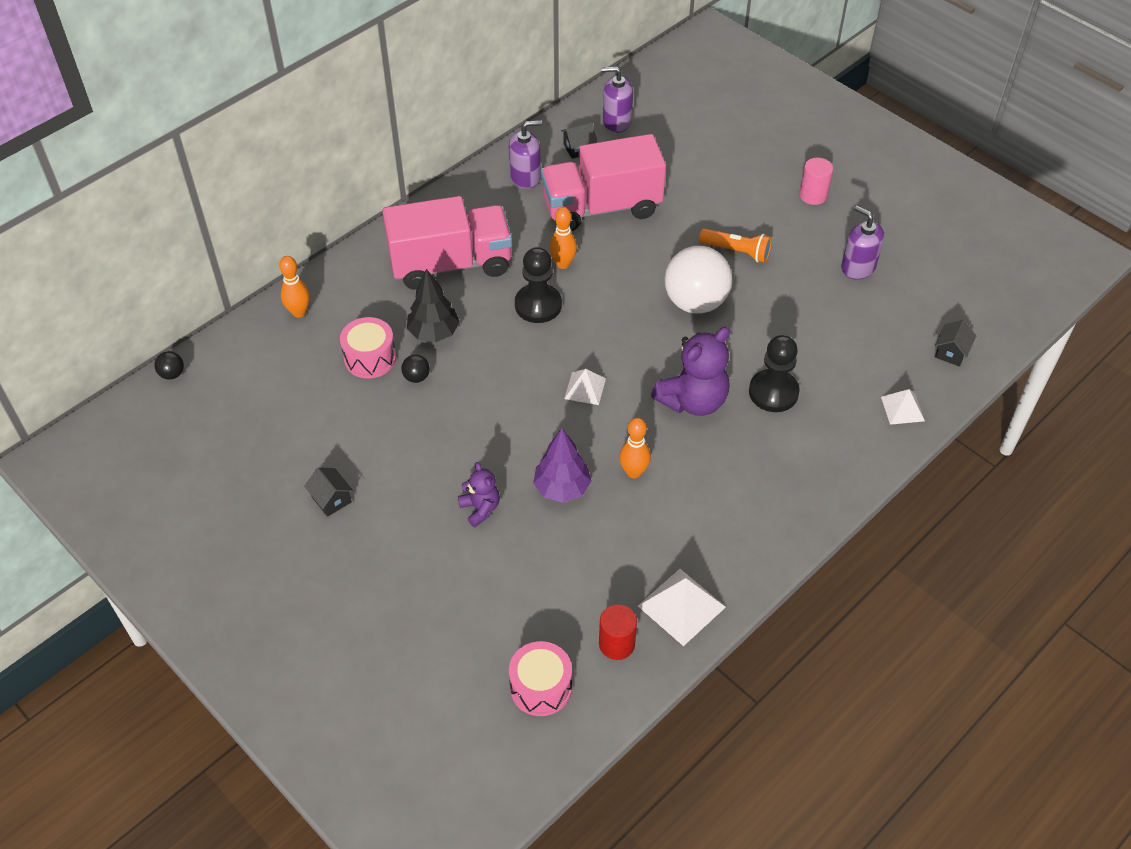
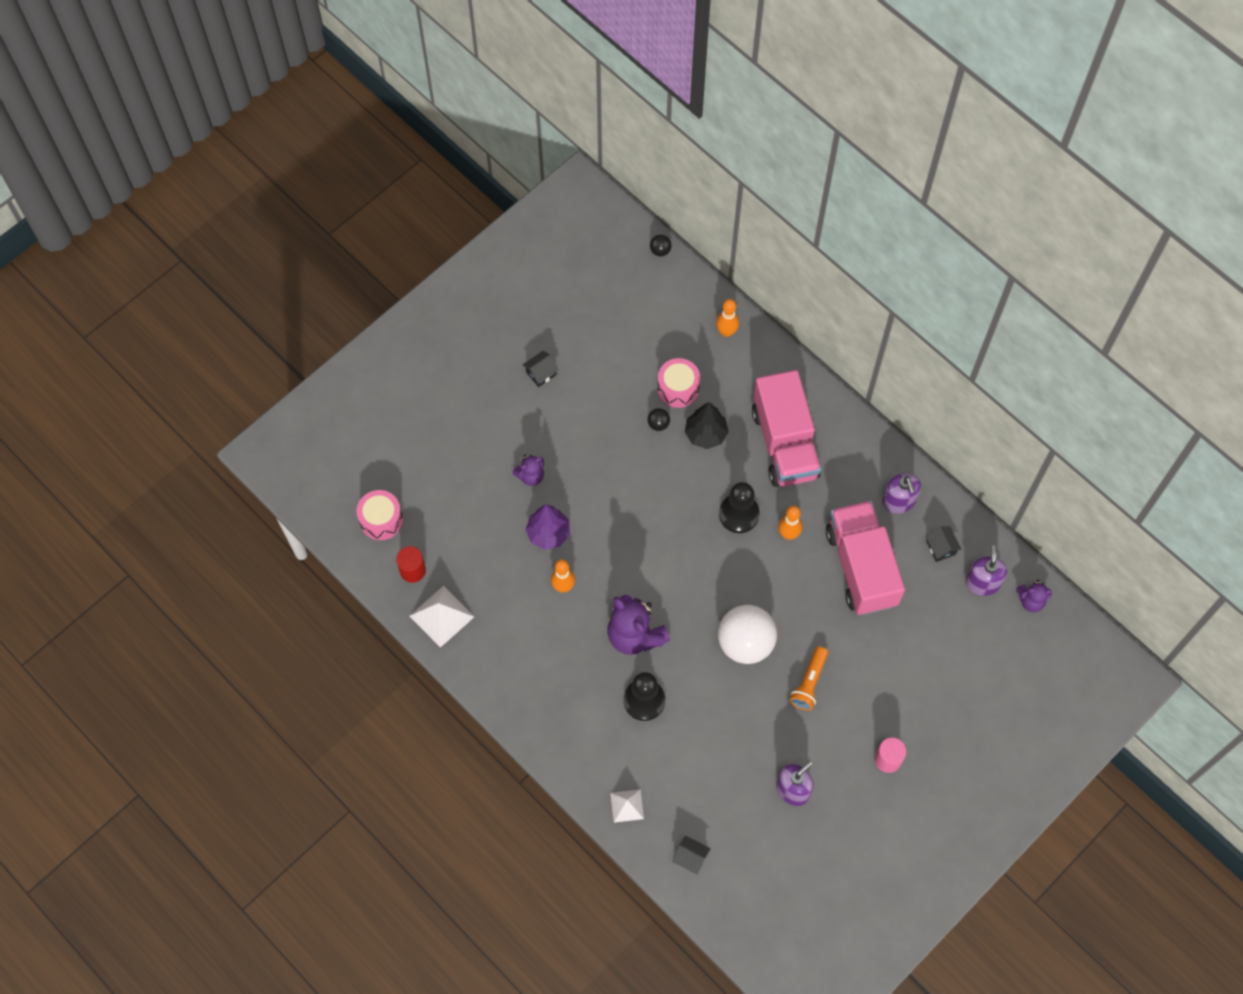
camera: 90 degrees right, 15 degrees up
white pyramid [564,369,606,405] -> none
none -> purple teddy bear [1016,580,1052,612]

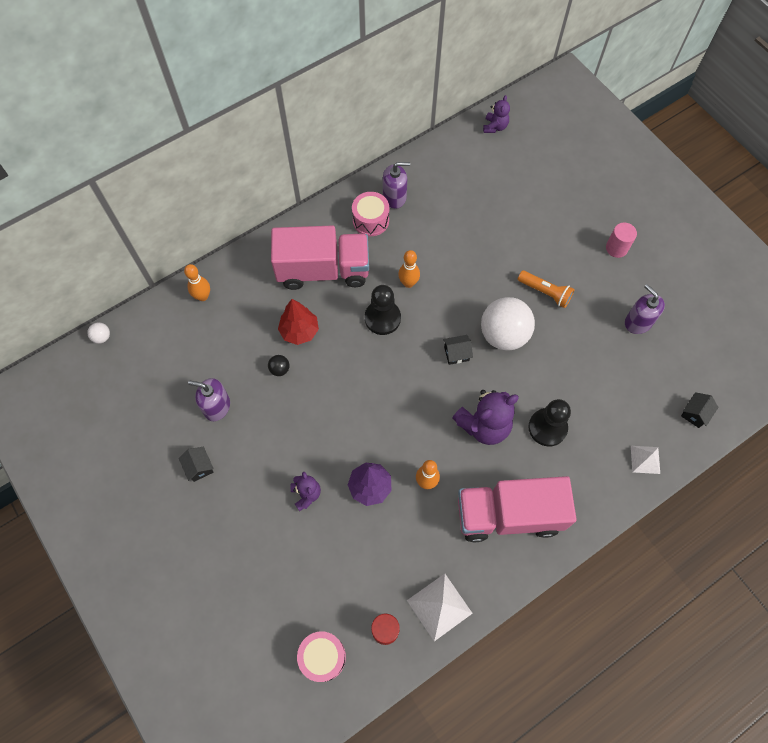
camera: 80 degrees left, 0 degrees up
black ball [650,235,672,256] -> white ball [87,322,110,344]
pink drum [657,358,700,408] -> pink drum moved to [352,192,389,236]
black tree [685,402,729,449] -> red tree [278,299,319,345]
pink truck [826,501,905,615] -> pink truck moved to [458,476,577,542]
black house [925,526,962,562] -> black house moved to [443,335,473,365]
purple soap dispenser [965,545,1007,596] -> purple soap dispenser moved to [188,378,230,421]

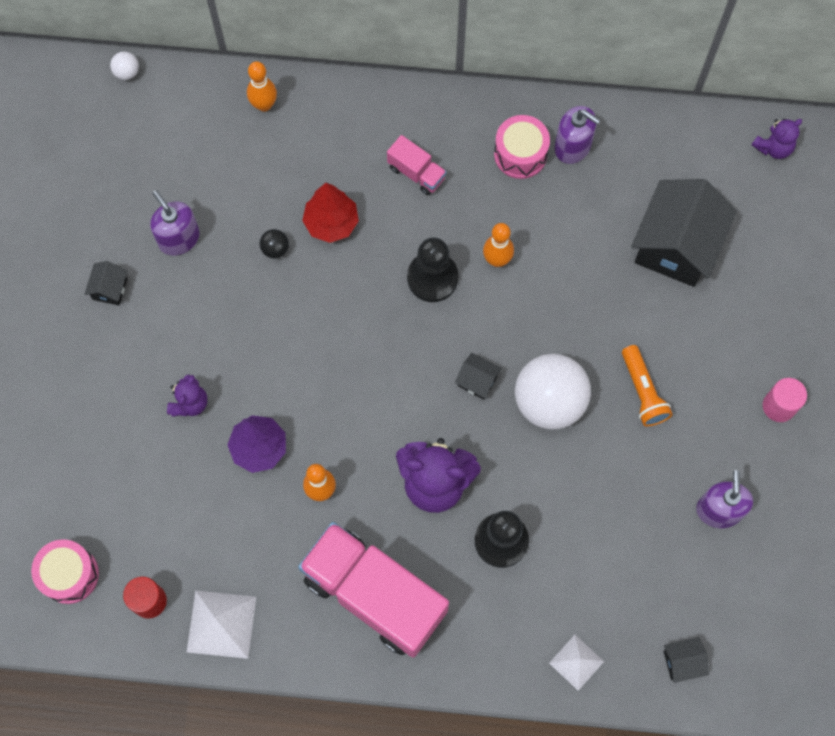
camera: 40 degrees right, 5 degrees up
pink truck [271,225,369,290] -> pink truck [387,135,447,195], size x0.44
none -> black house [631,179,737,287]

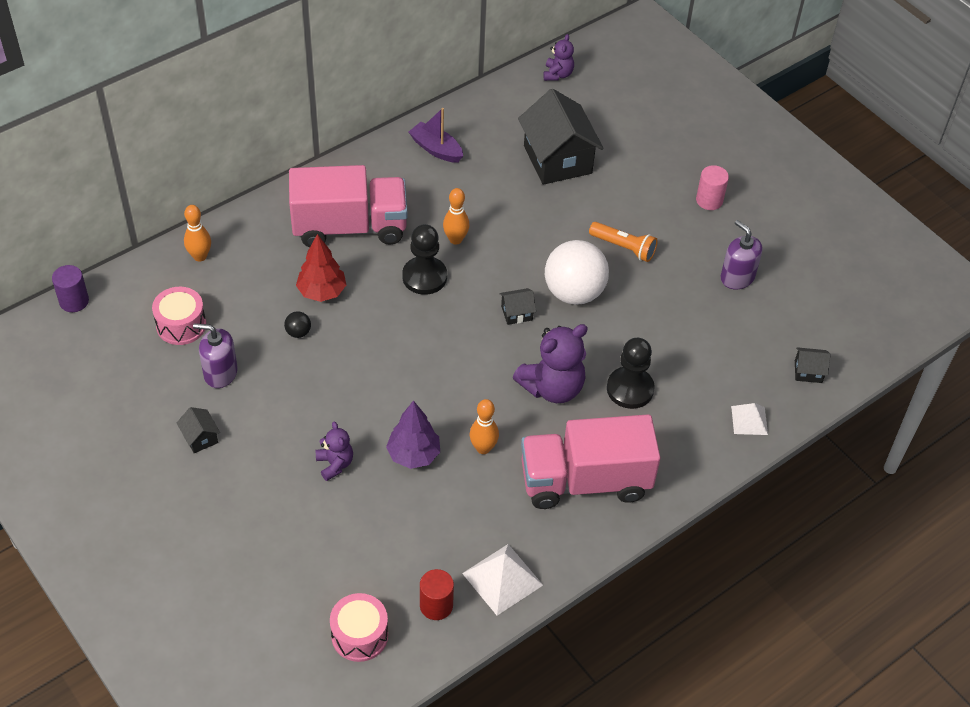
camera: 45 degrees left, 20 degrees down
white ball [110,51,139,80] -> purple cylinder [52,265,89,312]
pink truck [387,135,447,195] -> pink truck [289,165,407,247], size x2.25
pink drum [494,115,550,179] -> pink drum moved to [152,287,206,345]
purple soap dispenser [555,106,600,164] -> purple boat [409,108,463,163]
black house [664,637,709,683] -> black house turned 60 degrees clockwise [795,347,831,383]

